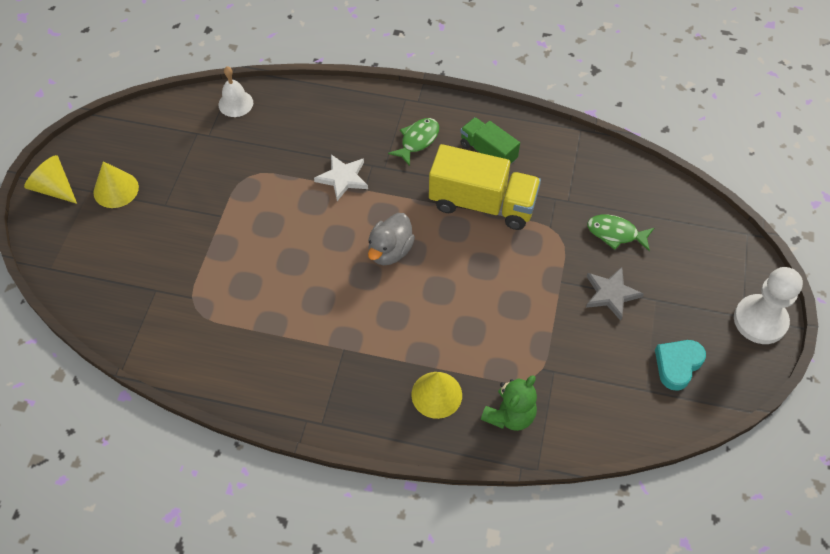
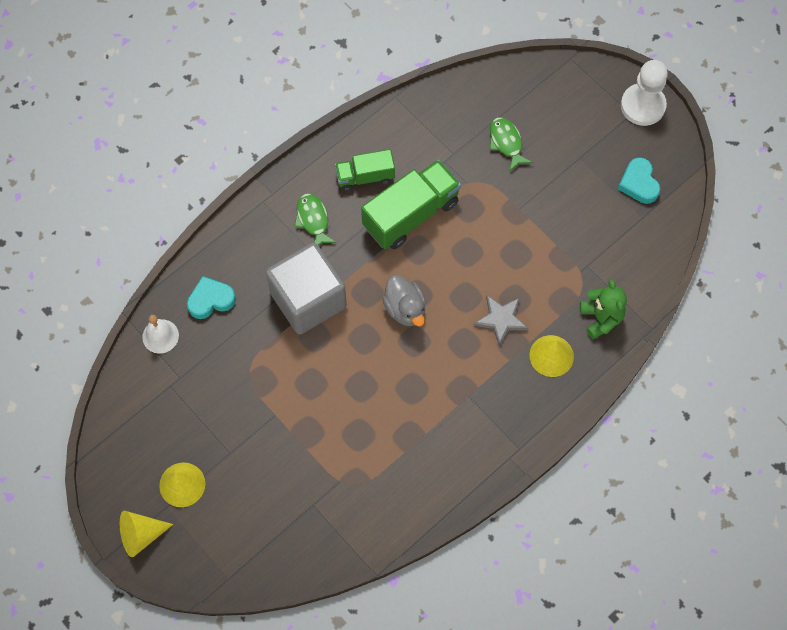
camera: 55 degrees left, 10 degrees up
white star [314,154,368,201] -> grey cube [266,243,347,334]
yellow truck [429,144,541,230] -> green truck [361,160,461,249]
grey star [586,267,644,321] -> grey star moved to [474,295,528,346]
green fish [587,215,654,251] -> green fish turned 105 degrees clockwise [490,117,533,172]
none -> turquoise heart [187,276,236,319]

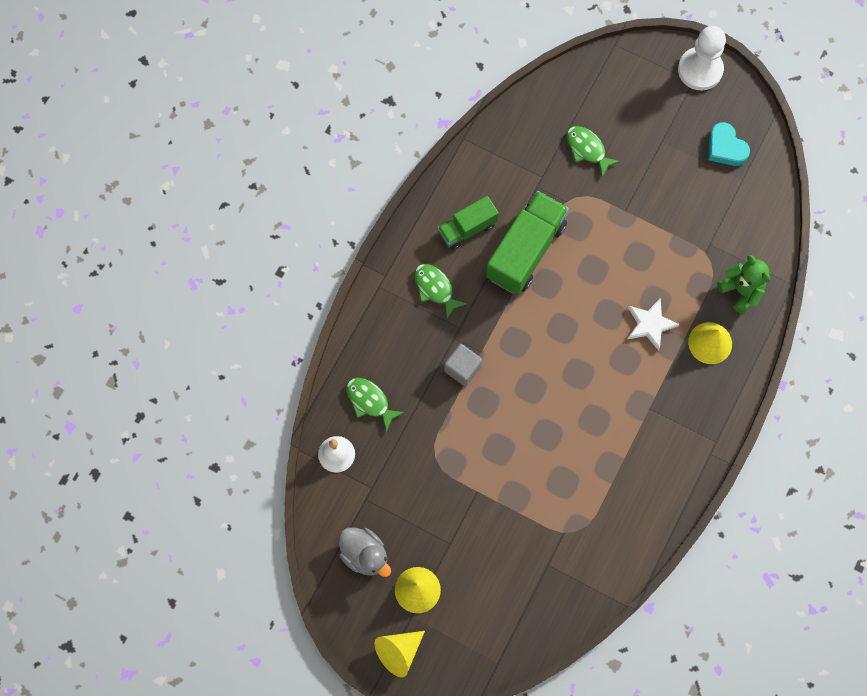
camera: 20 degrees left, 5 degrees up
turquoise heart [187,276,236,319] -> green fish [346,378,405,432]
grey cube [266,243,347,334] -> grey cube [444,344,482,386], size x0.48
grey duck [382,275,426,326] -> grey duck moved to [339,527,391,577]
grey star [474,295,528,346] -> white star [628,298,680,351]

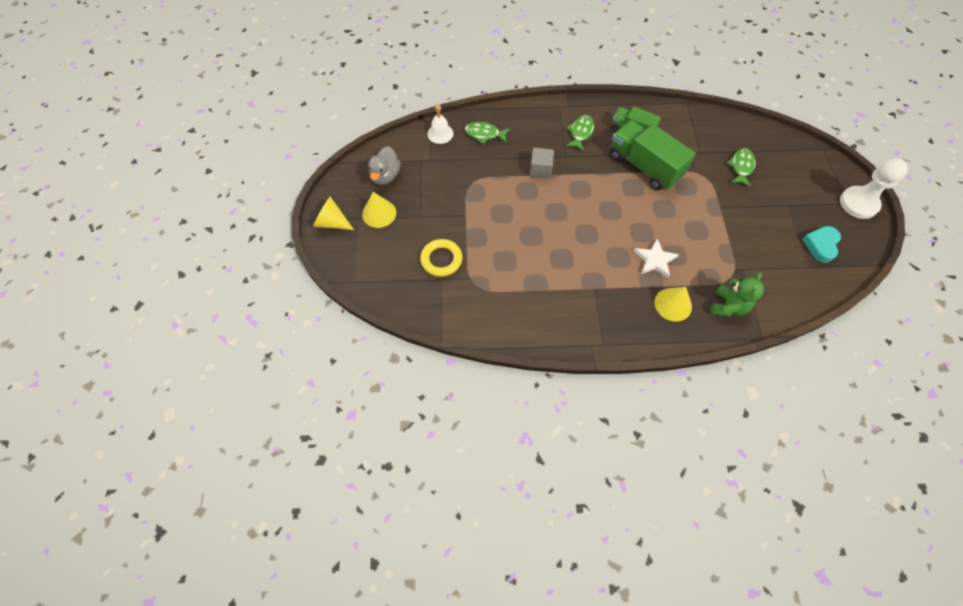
camera: 60 degrees right, 10 degrees down
green fish [346,378,405,432] -> green fish turned 90 degrees counterclockwise [465,122,510,144]
green truck [486,191,569,295] -> green truck turned 135 degrees counterclockwise [610,120,696,191]
none -> yellow ring [420,239,463,277]

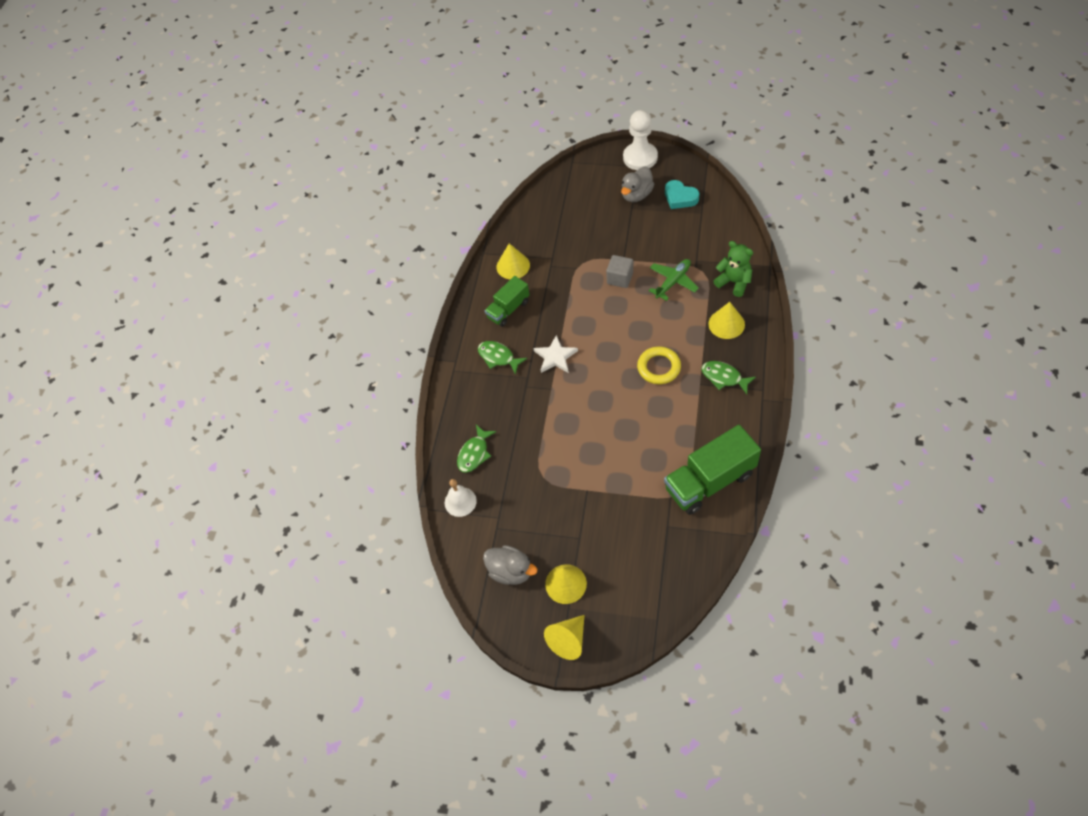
camera: 70 degrees left, 5 degrees down
yellow ring [420,239,463,277] -> yellow ring moved to [637,346,681,384]
grey cube [530,148,554,178] -> grey cube moved to [606,255,633,288]
green truck [610,120,696,191] -> green truck moved to [664,425,761,515]
white star [634,239,679,278] -> white star moved to [534,335,578,373]
green fish [727,148,755,187] -> green fish moved to [701,361,756,394]
none -> yellow cone [497,243,530,279]
none -> grey duck [621,167,654,202]
none -> green plane [649,259,699,301]

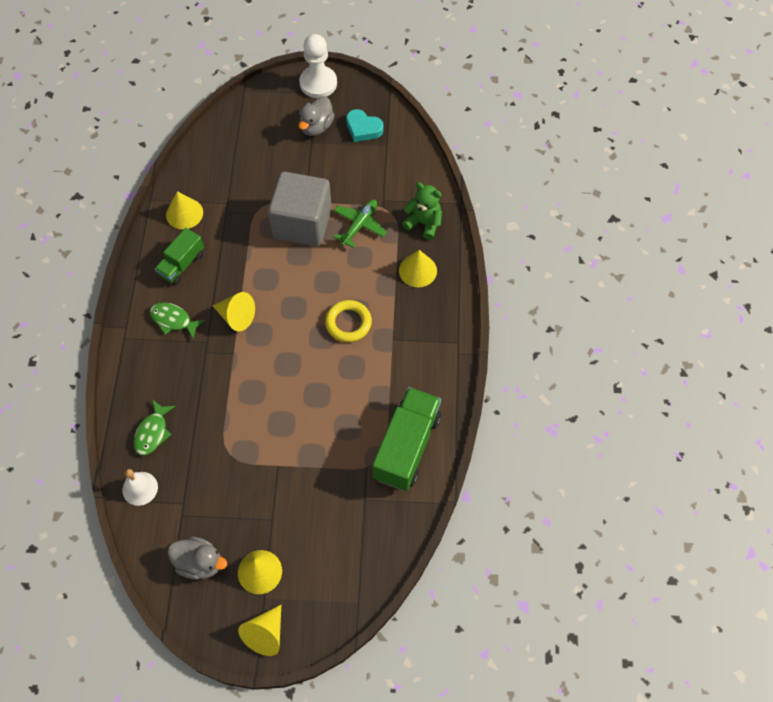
camera: 15 degrees left, 5 degrees up
white star [534,335,578,373] -> yellow cone [212,292,255,331]
grey cube [606,255,633,288] -> grey cube [268,172,332,246], size x2.10
green truck [664,425,761,515] -> green truck turned 150 degrees clockwise [372,387,441,491]
green fish [701,361,756,394] -> none

